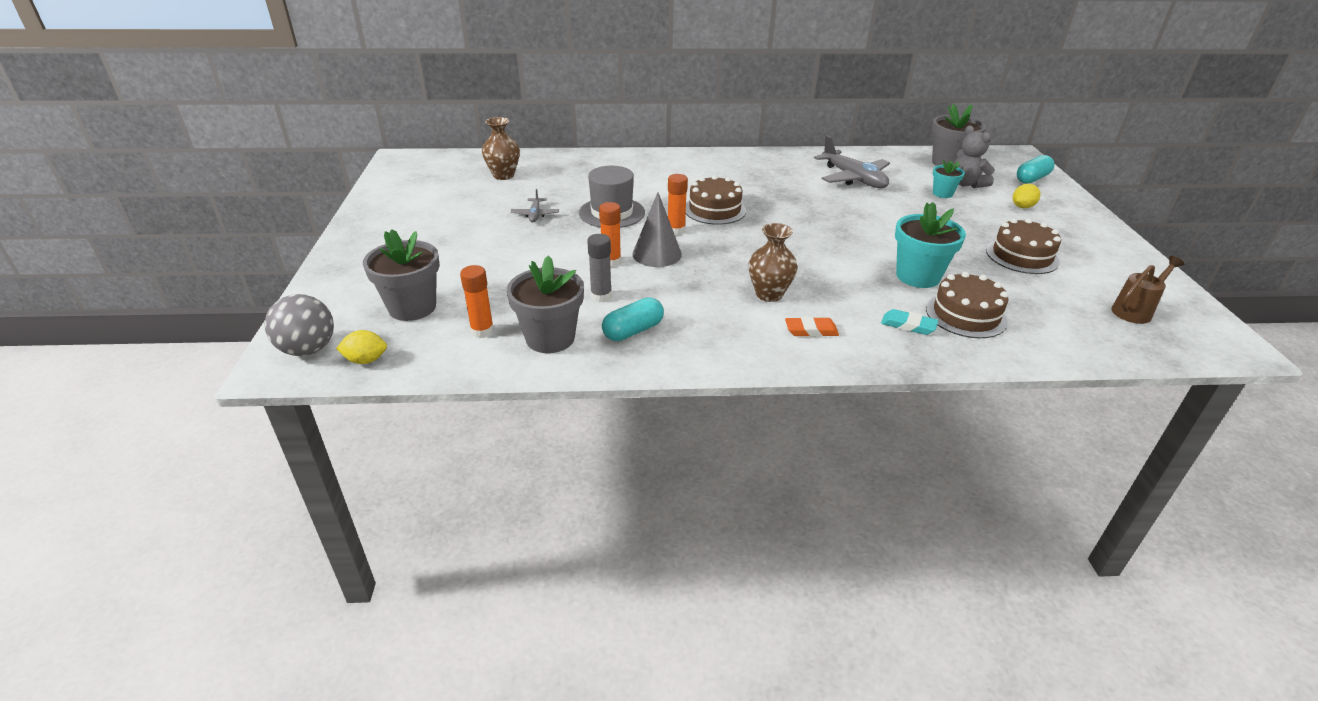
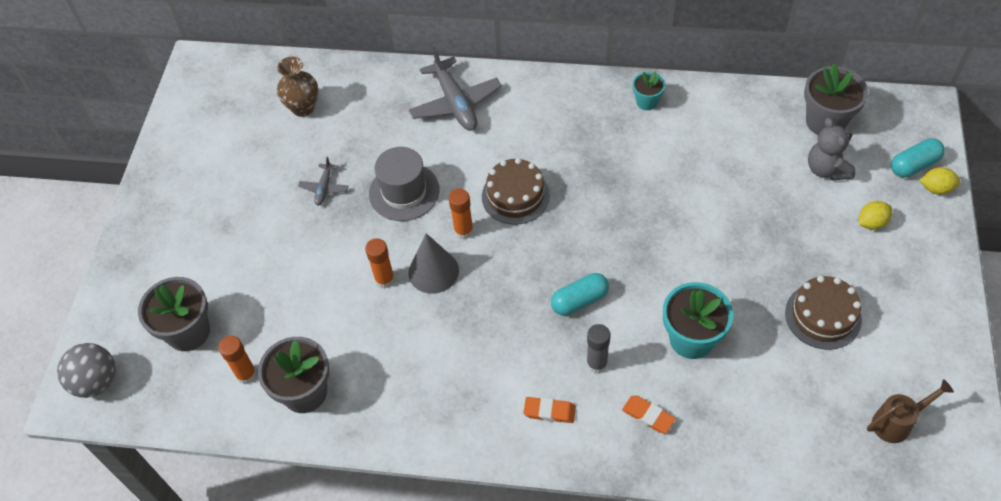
camera: 15 degrees right, 20 degrees up
yellow lemon [336,330,387,364] -> yellow lemon moved to [919,167,961,195]
grey glue stick [587,234,612,303] -> grey glue stick moved to [586,324,610,374]
turquoise capsule [602,297,664,341] -> turquoise capsule moved to [551,273,609,316]
brown vase [749,223,798,302] -> none
grey plane [814,135,890,188] -> grey plane moved to [409,46,502,131]
turquoise eraser [881,309,938,335] -> orange eraser [622,396,676,433]
brown cake [926,272,1008,338] -> none
turquoise flower pot [933,160,965,198] -> turquoise flower pot moved to [632,71,665,110]

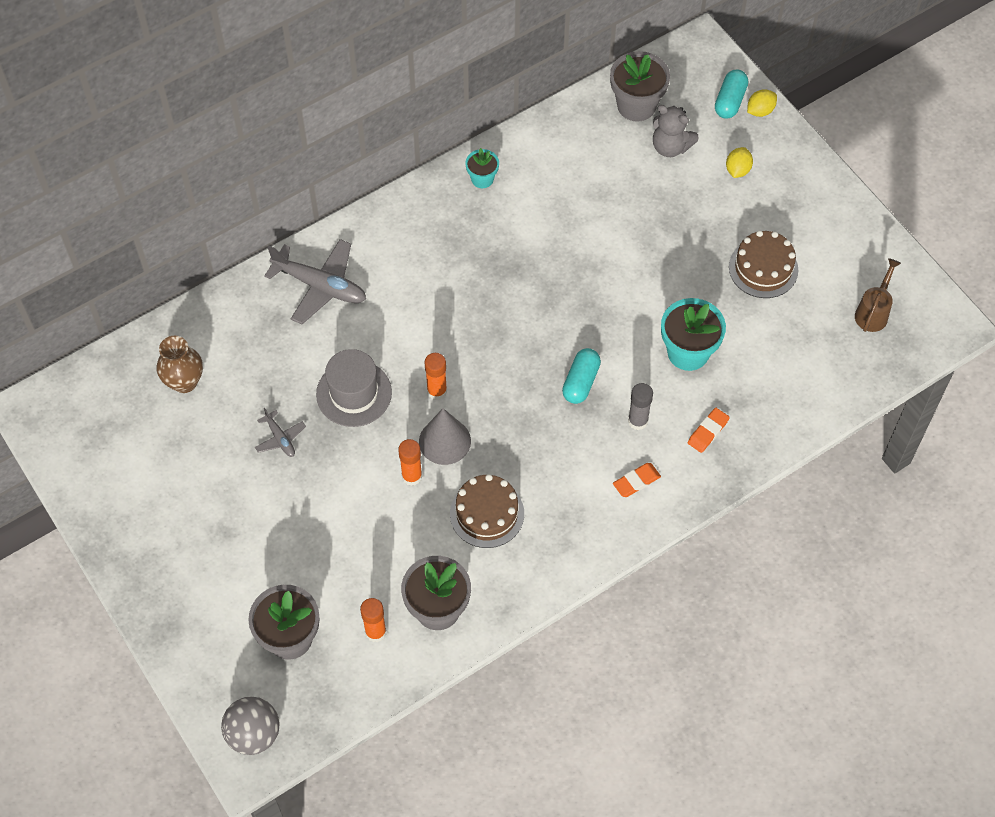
camera: 45 degrees left, 5 degrees up
brown cake [482,158,550,225] -> brown cake moved to [450,474,524,548]
orange eraser [622,396,676,433] -> orange eraser turned 45 degrees counterclockwise [688,408,730,453]

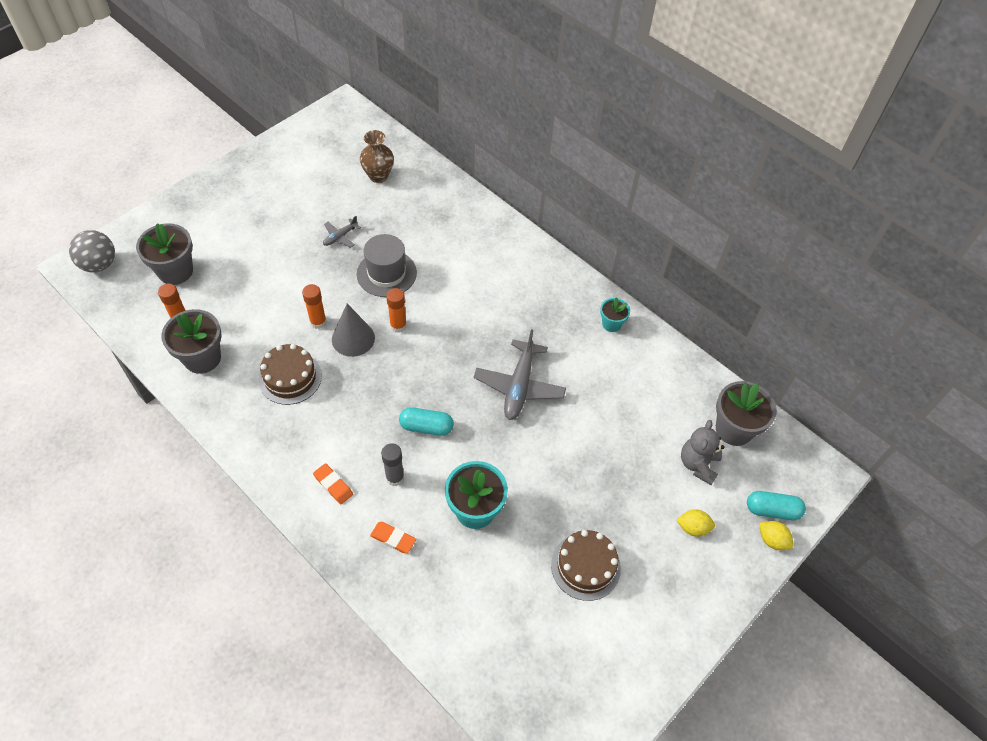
camera: 75 degrees right, 5 degrees down
grey plane [264,239,366,324] -> grey plane moved to [474,329,566,420]
brown watering can [855,258,901,332] -> none

